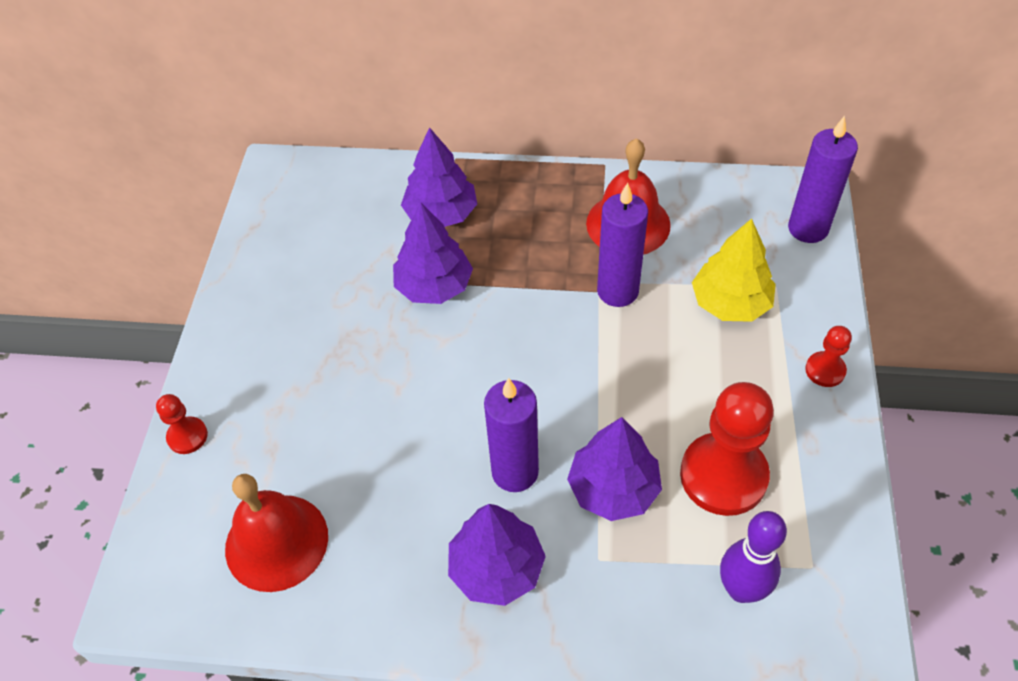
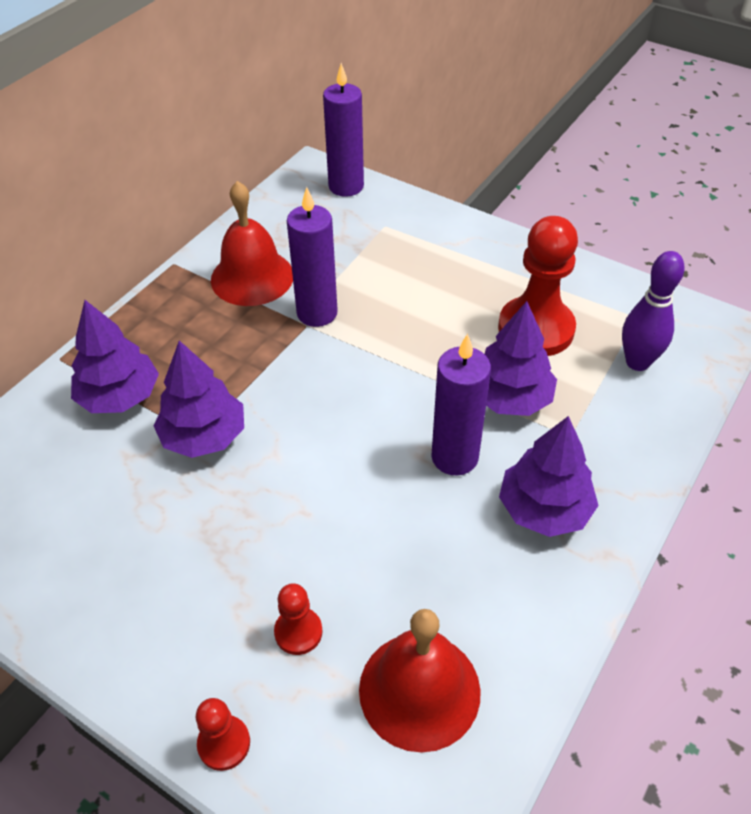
camera: 65 degrees left, 5 degrees down
yellow tree [692,219,776,322] -> none
red pawn [805,326,852,387] -> red pawn moved to [274,583,323,655]

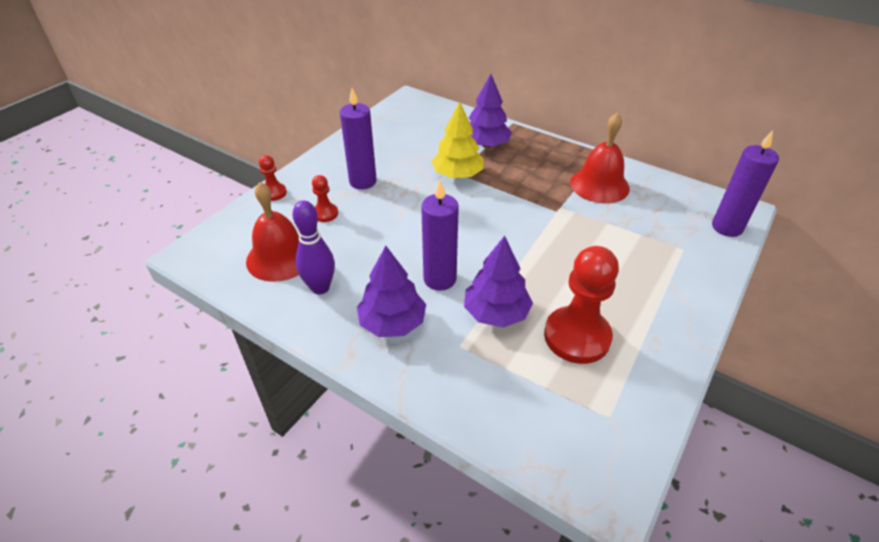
camera: 90 degrees right, 5 degrees down
purple tree [153,340,244,458] -> yellow tree [431,102,483,178]
purple candle [287,187,338,327] -> purple candle moved to [340,88,377,189]
purple bowling pin [622,251,685,371] -> purple bowling pin moved to [292,200,335,294]

